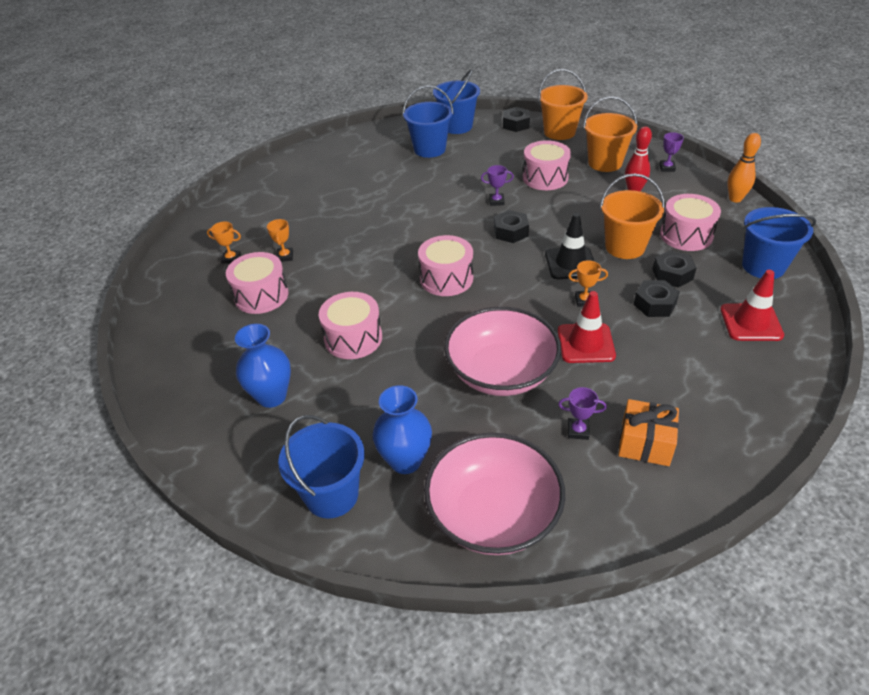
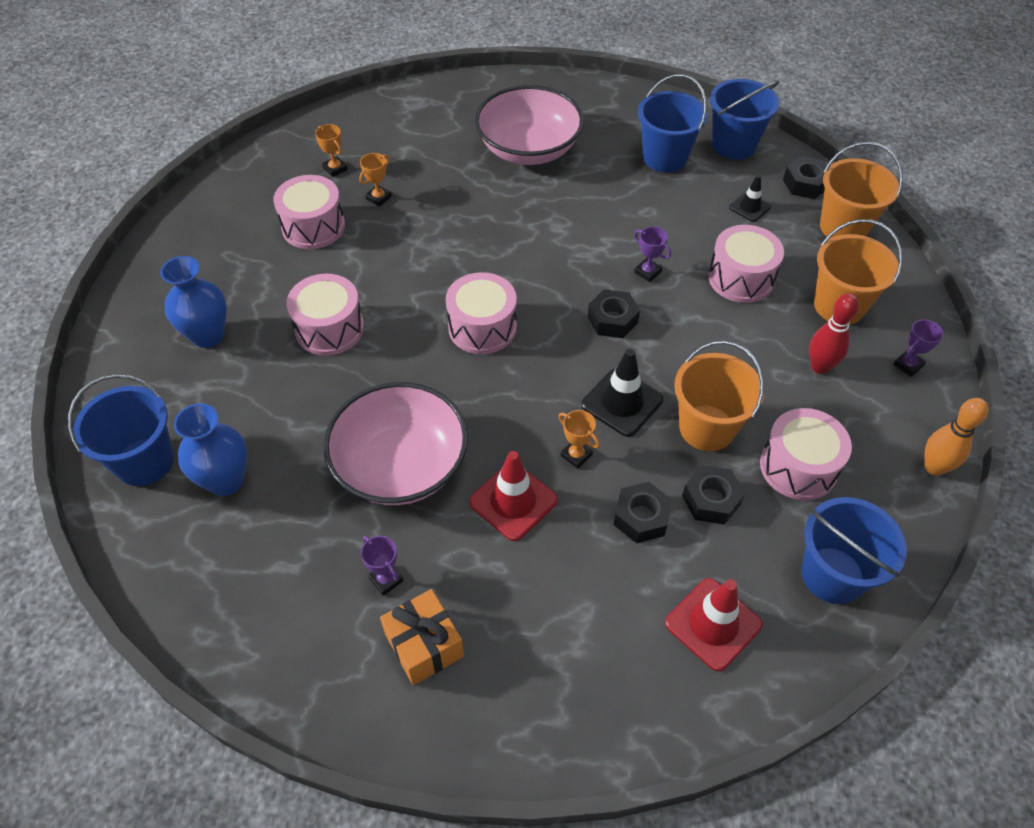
camera: 40 degrees right, 10 degrees up
pink bowl [424,433,565,555] -> pink bowl moved to [475,85,584,165]
none -> black traffic cone [730,175,771,222]

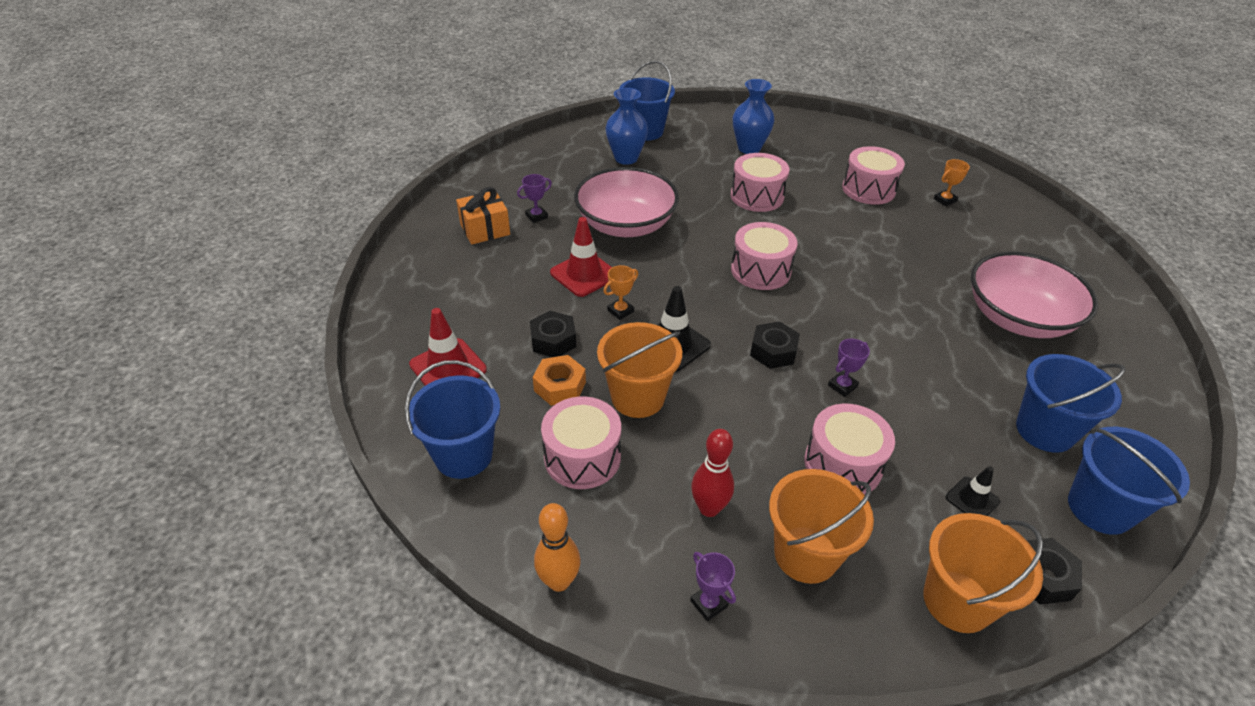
camera: 95 degrees right, 10 degrees down
orange trophy [359,153,392,207] -> none
black nut [682,465,745,525] -> orange nut [533,355,586,406]

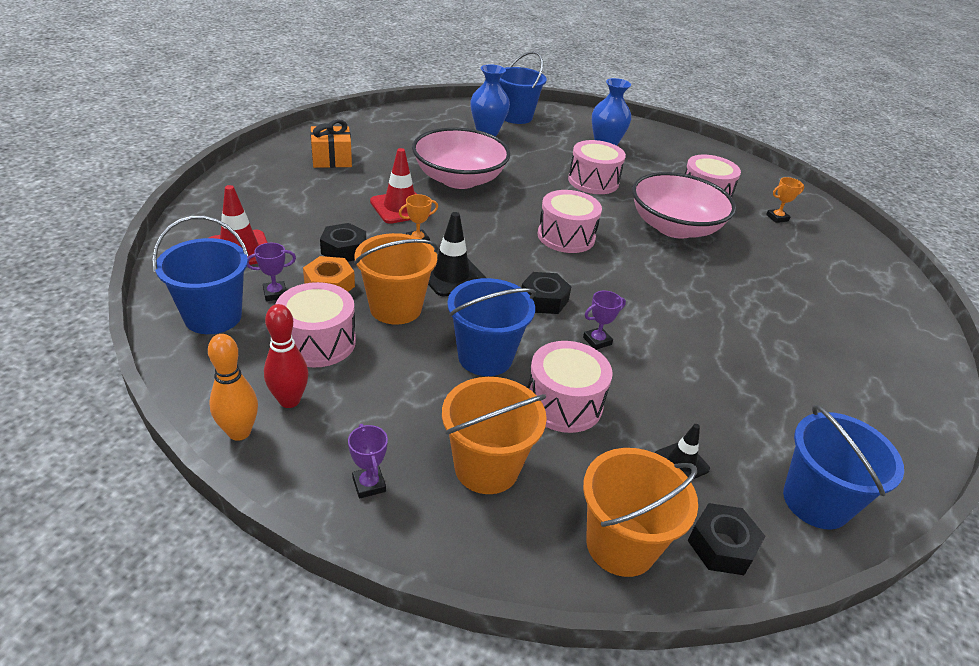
camera: 10 degrees right, 5 degrees down
purple trophy [517,174,552,223] -> purple trophy moved to [247,243,296,301]
red bowling pin [691,429,734,517] -> red bowling pin moved to [264,304,308,408]
pink bowl [971,251,1098,338] -> pink bowl moved to [632,172,736,239]
blue bucket [1016,354,1125,453] -> blue bucket moved to [447,278,536,376]

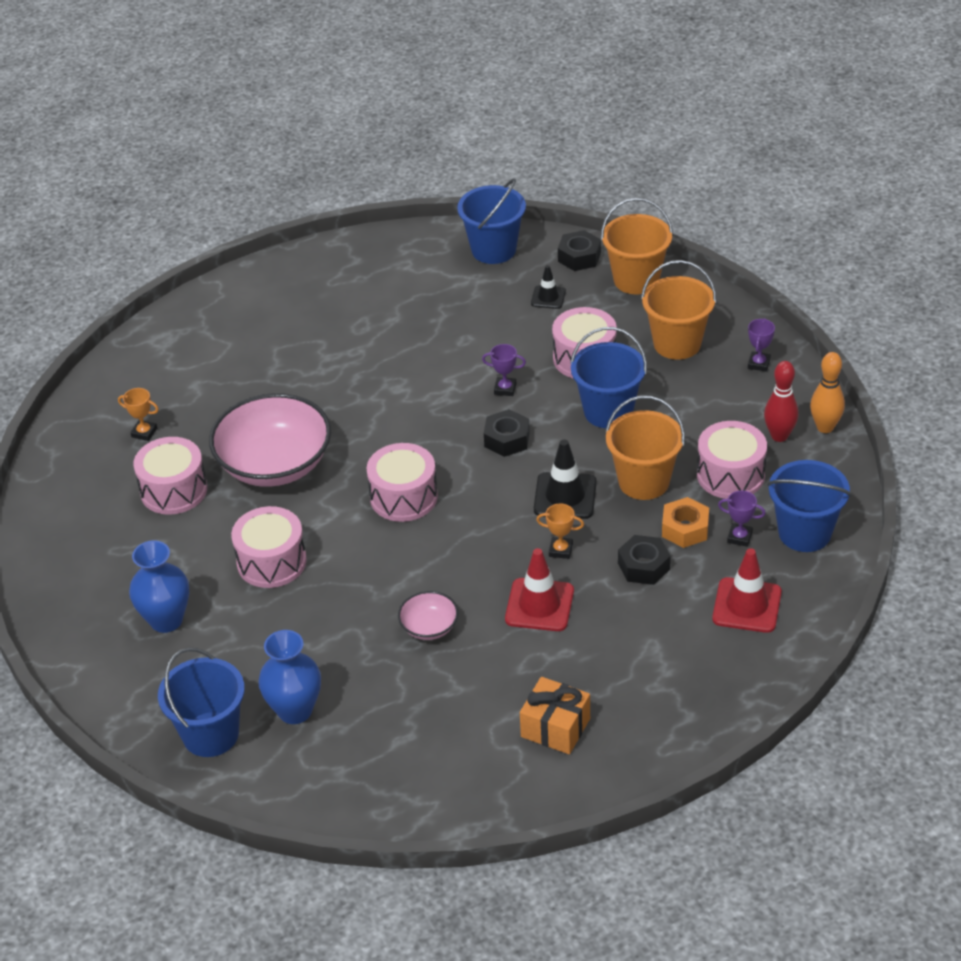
camera: 135 degrees left, 5 degrees up
pink bowl [412,128,510,189] -> pink bowl [398,591,458,640], size x0.46

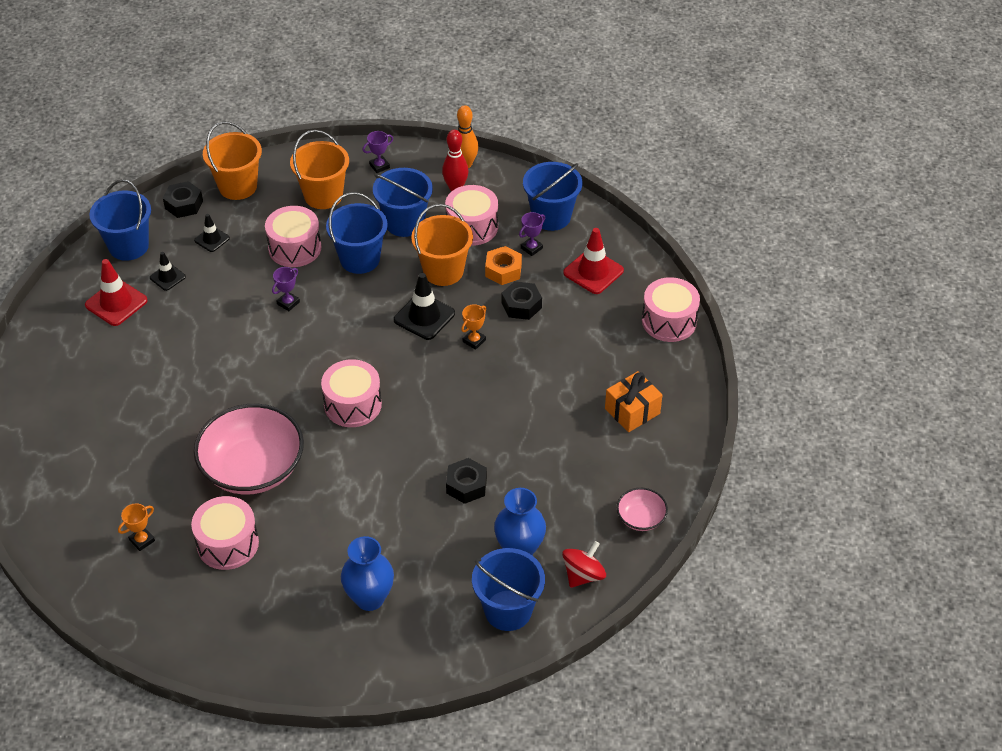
camera: 65 degrees left, 5 degrees up
pink drum [231,506,307,588] -> pink drum moved to [642,277,700,342]
pink bowl [398,591,458,640] -> pink bowl moved to [617,488,668,531]
black nut [484,409,530,457] -> black nut moved to [446,458,487,504]
red traffic cone [505,548,574,631] -> red traffic cone moved to [85,259,148,326]
purple trophy [748,318,775,372] -> purple trophy turned 75 degrees counterclockwise [363,131,393,173]
none -> black traffic cone [150,252,186,291]
none -> blue bucket [373,168,433,237]
none -> red spinning top [562,541,606,588]

